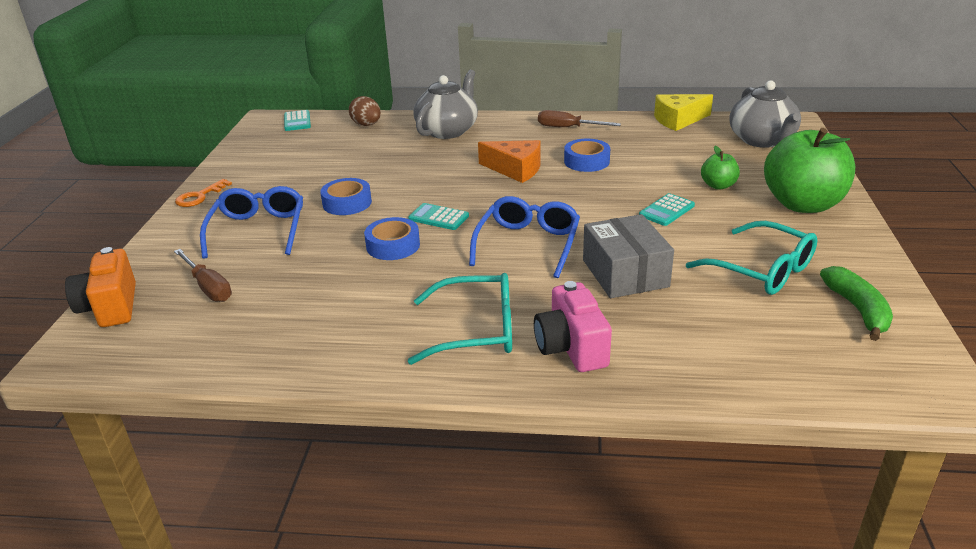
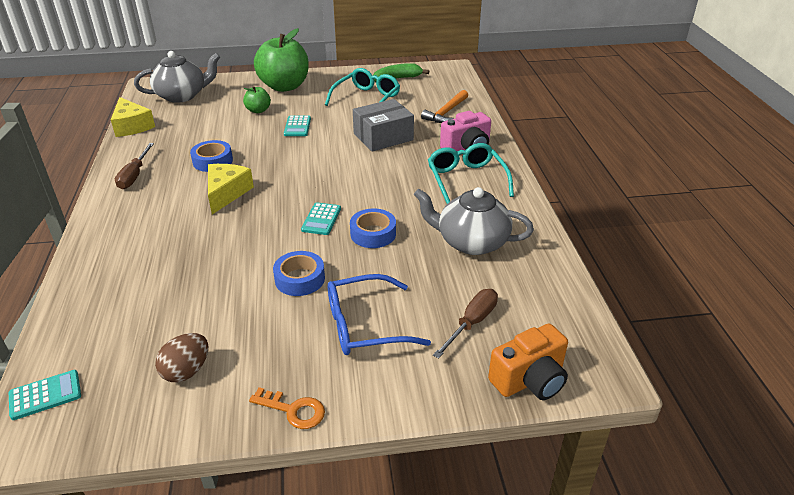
camera: 105 degrees left, 5 degrees up
brown egg [349,96,381,126] -> brown egg moved to [155,333,208,382]
grey teapot [414,70,478,139] -> grey teapot moved to [414,187,534,255]
blue glasses [469,196,580,278] -> none
orange cheese [478,140,541,183] -> yellow cheese [208,164,254,215]
turquoise calculator [639,193,695,226] -> turquoise calculator turned 60 degrees clockwise [284,115,311,136]
none -> orange hammer [421,90,468,123]

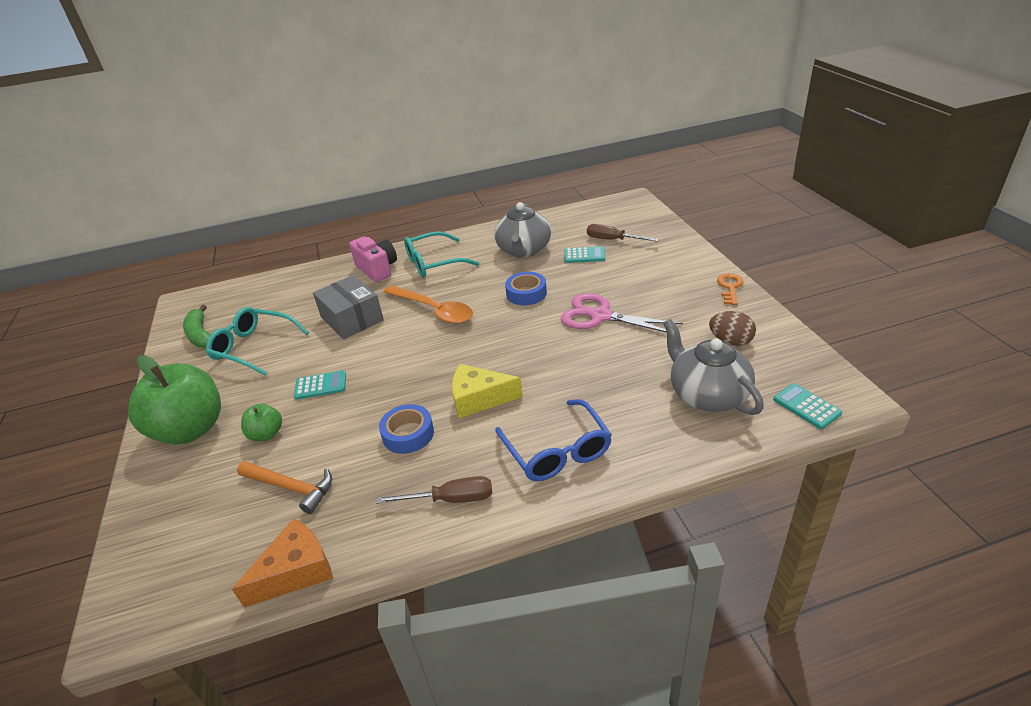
camera: 95 degrees left, 0 degrees up
yellow cheese [111,97,155,137] -> orange cheese [232,519,333,607]
grey teapot [134,51,220,103] -> grey teapot moved to [663,319,764,415]
blue tape [273,251,325,296] -> pink scissors [561,293,683,333]
turquoise calculator [301,202,341,235] -> turquoise calculator moved to [564,246,605,263]
blue glasses [328,274,431,355] -> blue glasses moved to [495,399,612,481]
orange hammer [421,90,468,123] -> orange hammer moved to [237,461,332,514]
orange camera [488,324,568,400] -> none
none -> orange spoon [384,286,473,324]

